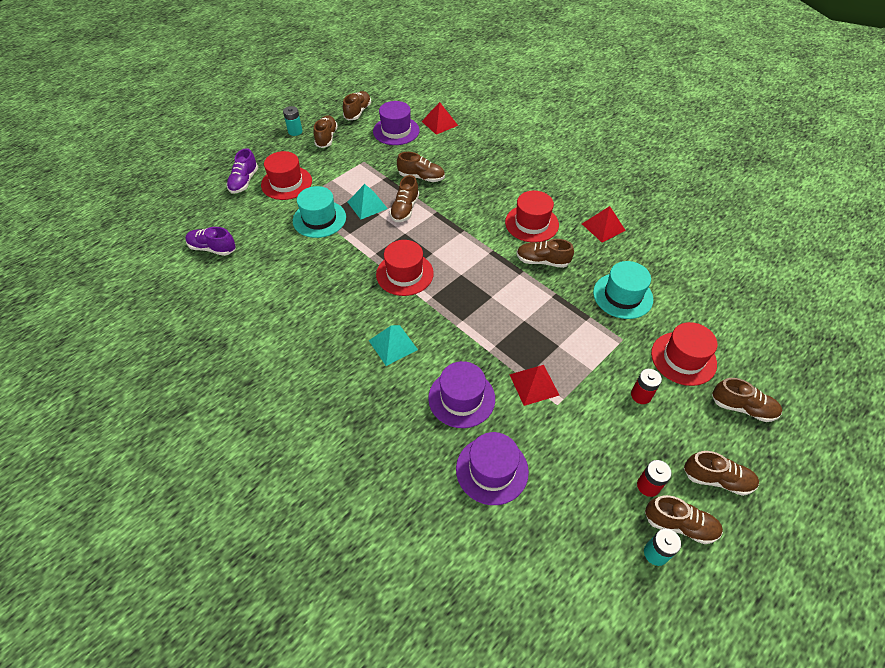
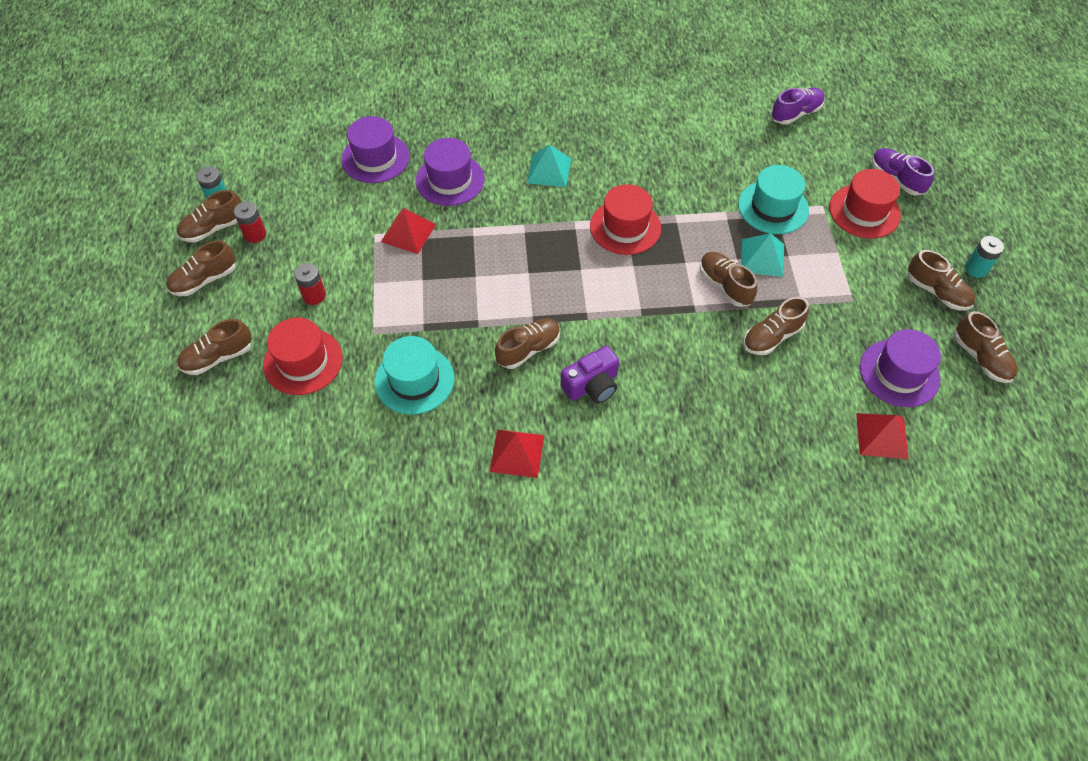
camera: 130 degrees right, 5 degrees up
red hat [505,191,559,243] -> purple camera [560,346,619,404]

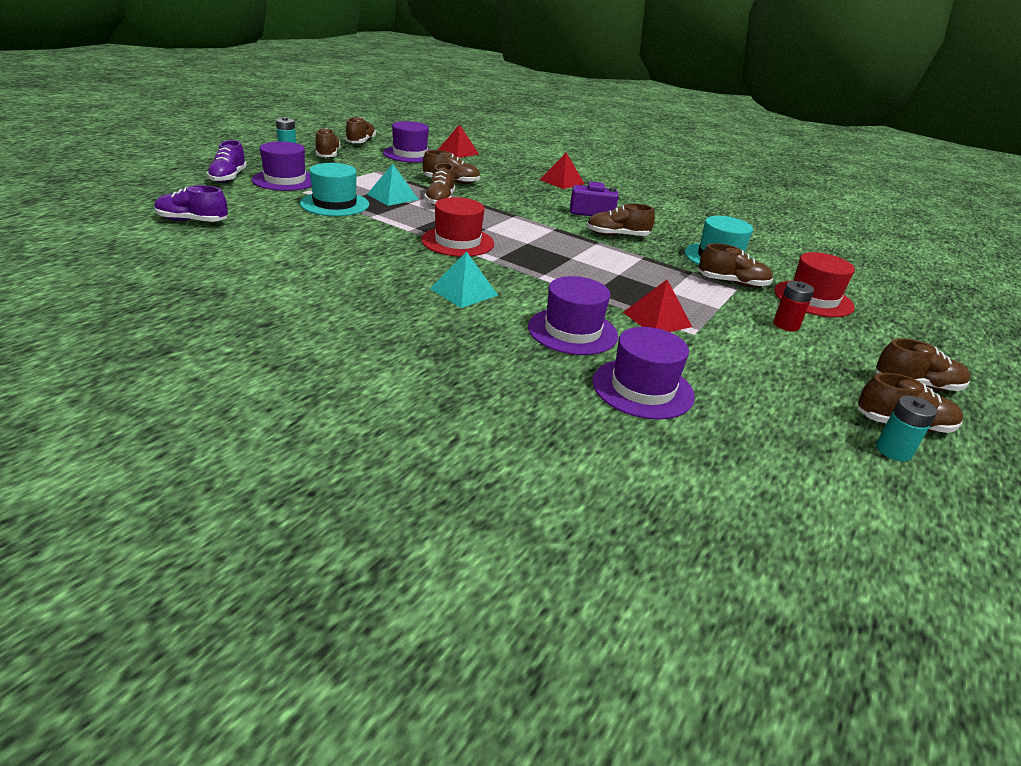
camera: 145 degrees left, 25 degrees down
brown shoe [177,319,252,375] -> brown shoe moved to [698,243,773,287]
red battery [234,201,266,243] -> none
red pyramid [490,429,544,478] -> red pyramid moved to [539,153,585,189]
red hat [829,169,901,239] -> purple hat [252,142,312,191]

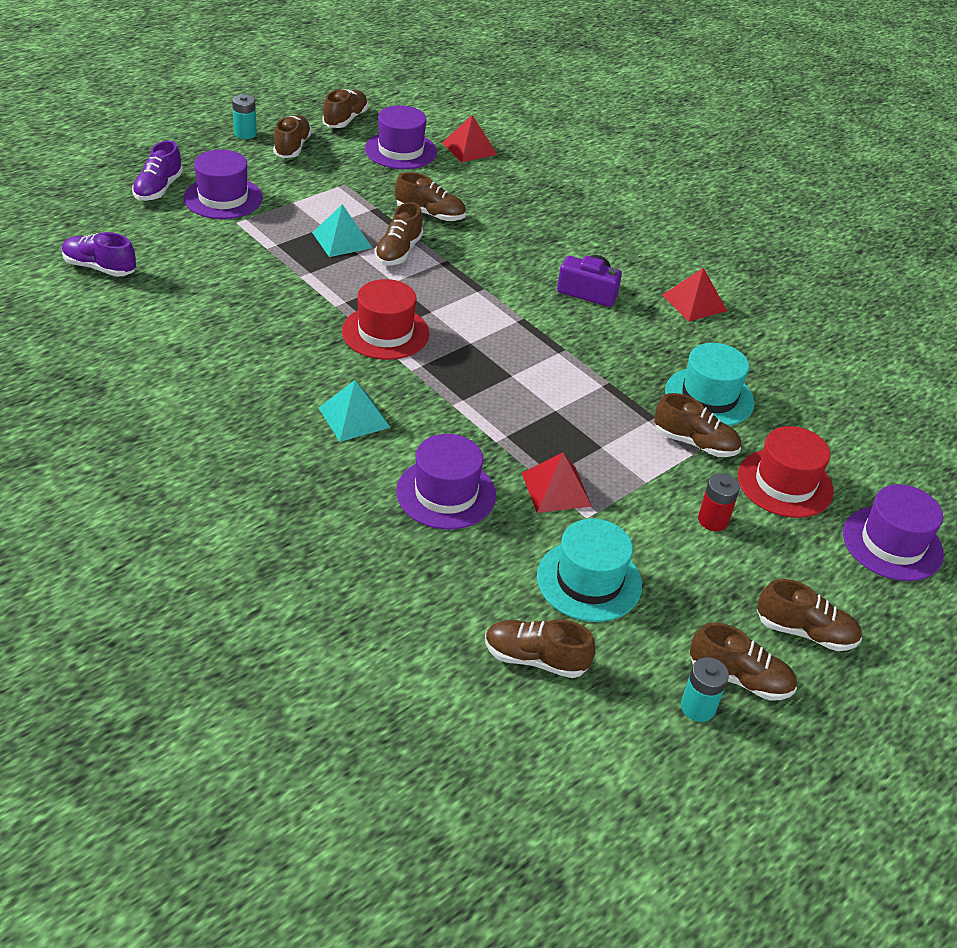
camera: 15 degrees right, 10 degrees up
turquoise hat [300,163,369,216] -> turquoise hat moved to [537,519,642,622]
red pyramid [539,153,585,189] -> red pyramid moved to [662,268,727,321]
brown shoe [586,204,655,236] -> brown shoe moved to [485,619,595,678]
purple hat [592,327,695,420] -> purple hat moved to [843,484,944,581]

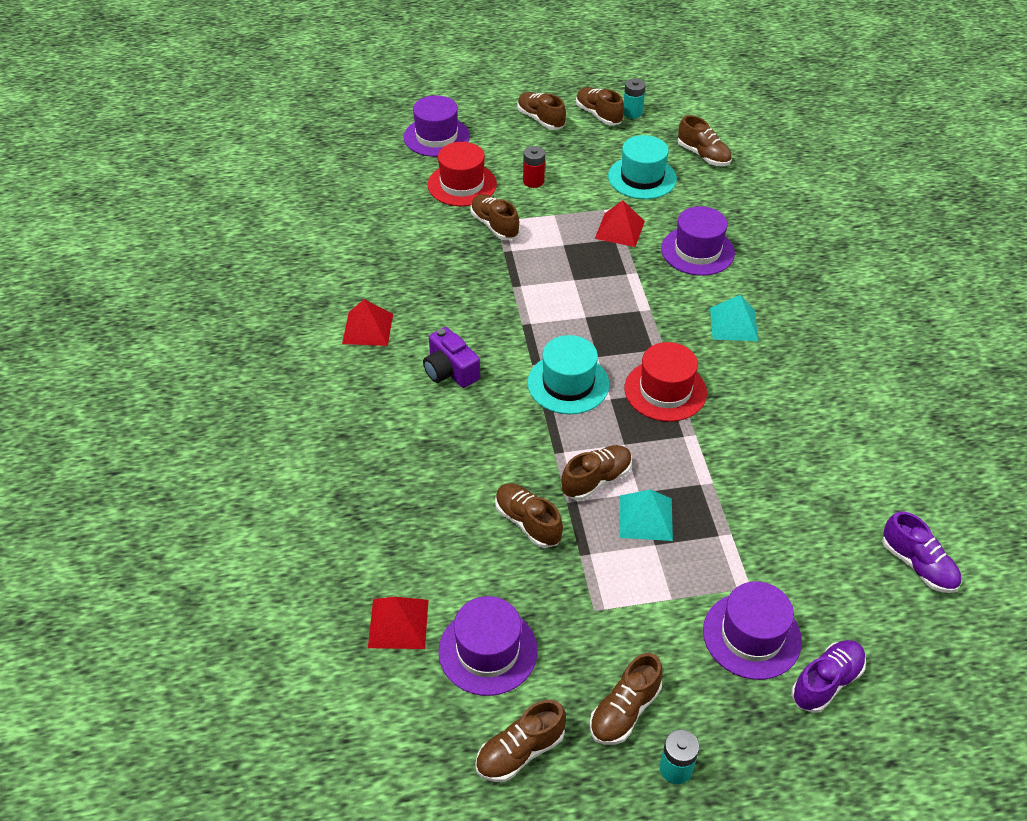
camera: 145 degrees left, 5 degrees up
turquoise hat [665,343,754,426] -> turquoise hat moved to [527,335,609,414]

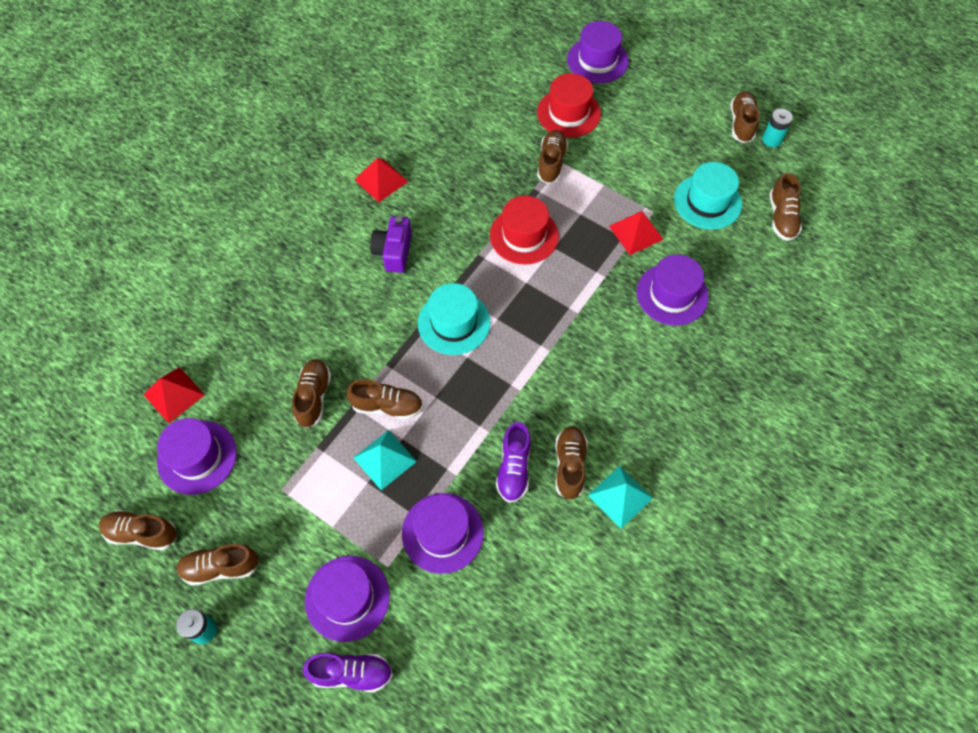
camera: 45 degrees right, 15 degrees up
brown shoe [517,92,566,130] -> brown shoe moved to [555,426,588,500]
red battery [523,146,545,188] -> none
red hat [625,342,707,422] -> red hat moved to [490,196,559,265]
turquoise pyramid [710,295,759,341] -> turquoise pyramid moved to [588,466,653,529]
purple shoe [882,511,961,593] -> purple shoe moved to [496,422,531,503]
none -> purple hat [402,493,484,574]

